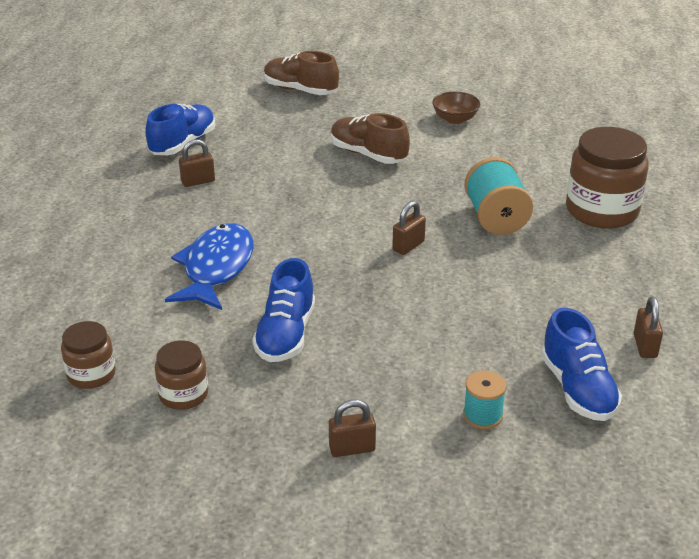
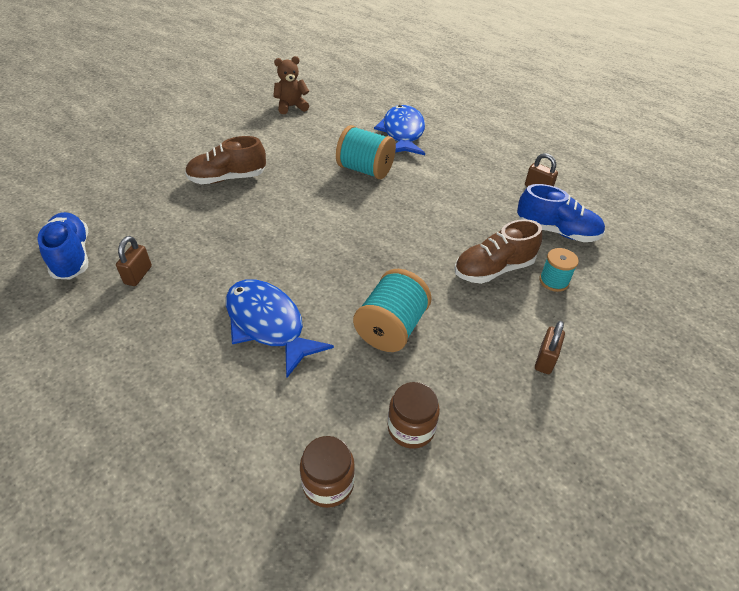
camera: 55 degrees left, 10 degrees up
blue shoe [252,258,315,362] -> turquoise spool [353,269,432,352]
brown shoe [264,51,339,95] -> brown shoe moved to [454,219,542,284]
brown padlock [392,201,426,255] -> none
brown bowl [432,92,480,124] -> none
brown jar [566,127,649,228] -> blue fish [374,105,425,155]
none -> brown teddy bear [273,56,309,114]

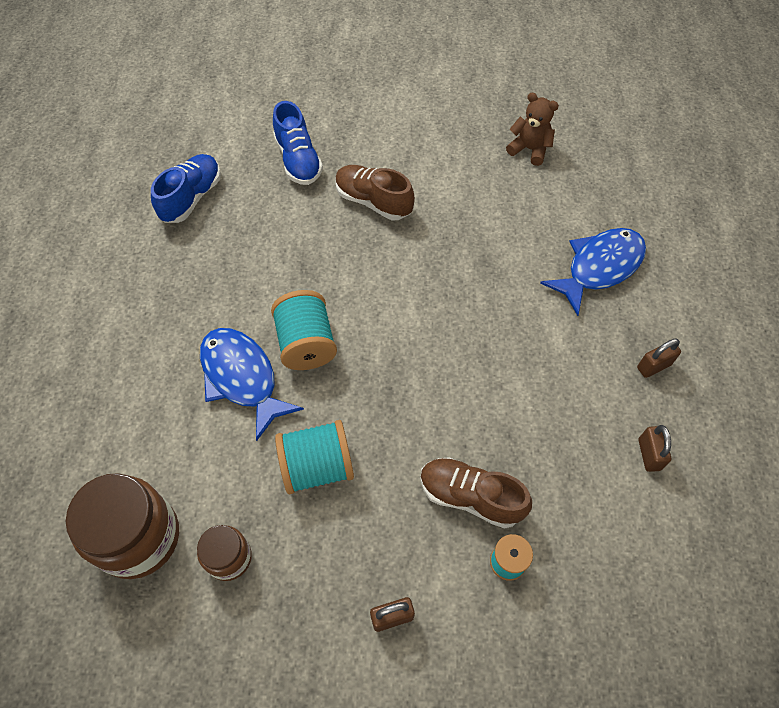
camera: 50 degrees right, 15 degrees up
brown padlock [116,236,152,286] -> brown padlock moved to [637,339,681,378]
blue fish [226,279,334,378] -> blue fish turned 45 degrees counterclockwise [200,328,304,441]
brown jar [300,436,355,508] -> brown jar [66,473,179,579], size x1.84
turquoise spool [336,125,396,179] -> turquoise spool moved to [271,290,337,370]
blue shoe [517,184,605,242] -> blue shoe moved to [273,101,323,185]

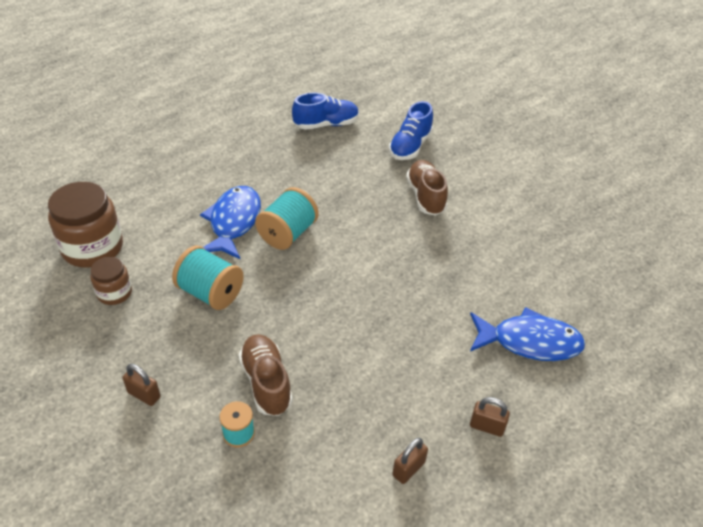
camera: 45 degrees right, 15 degrees down
brown teddy bear [506,93,559,166] -> none

